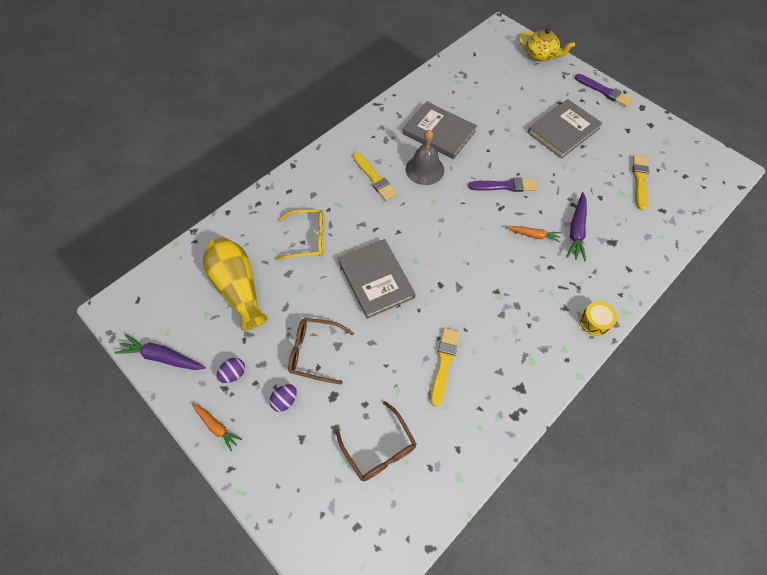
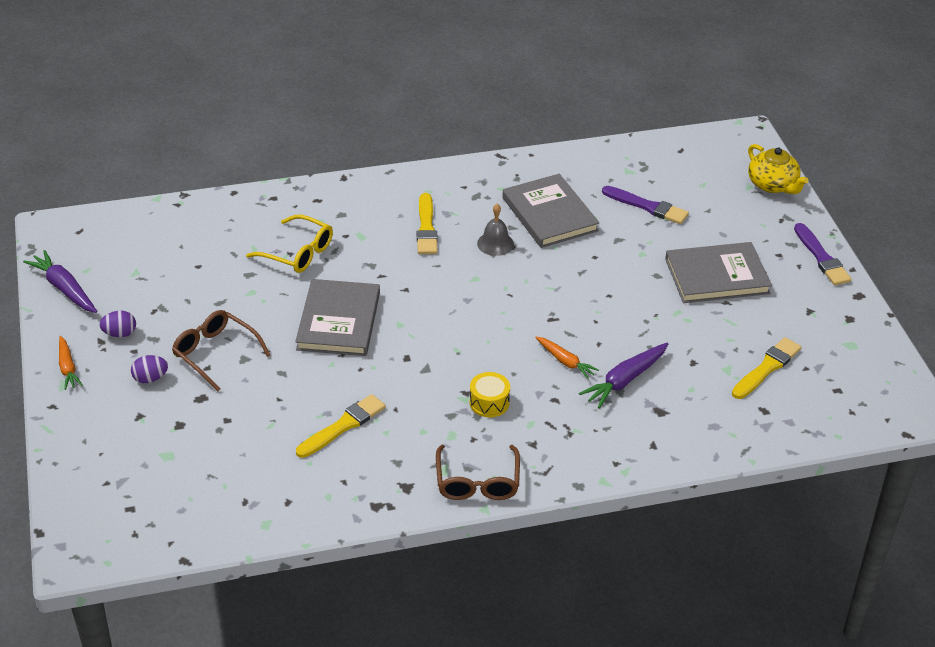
camera: 30 degrees right, 20 degrees down
yellow vase [203,237,268,331] -> none
brown glasses [336,401,416,481] -> brown glasses moved to [436,445,520,500]
grey bell [406,129,444,185] -> grey bell [477,204,514,256], size x0.66
purple brush [468,178,537,192] -> purple brush moved to [602,186,689,224]
yellow drum [580,301,617,336] -> yellow drum moved to [470,372,510,417]

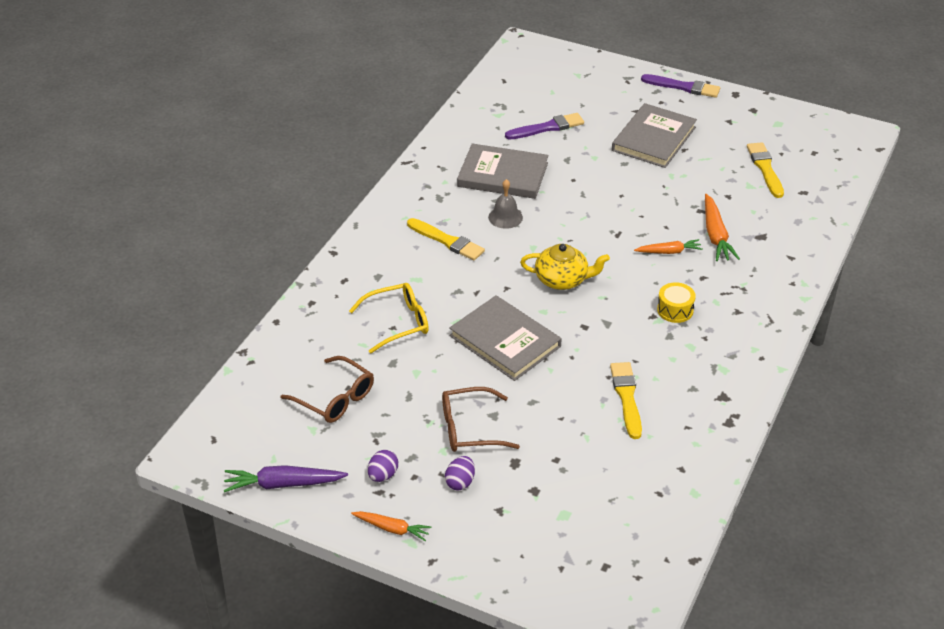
camera: 50 degrees left, 0 degrees up
brown glasses [436,445,520,500] -> brown glasses moved to [280,356,374,423]
purple carrot [579,343,668,408] -> orange carrot [705,194,740,261]
yellow teapot [748,144,809,194] -> yellow teapot moved to [520,244,610,290]

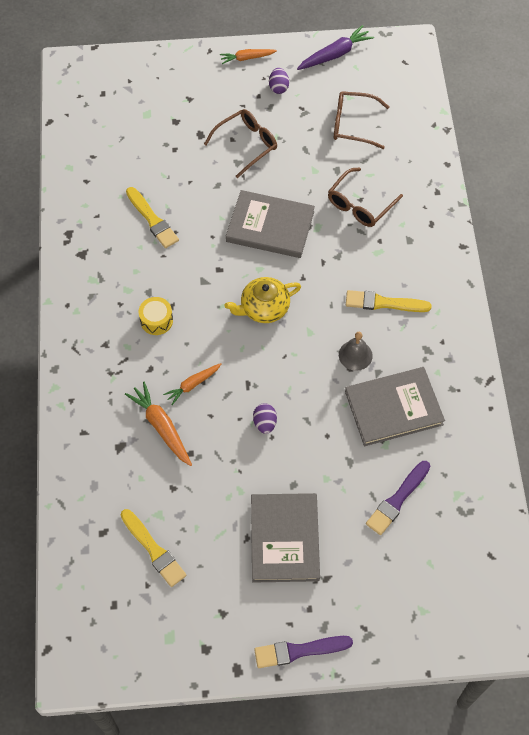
camera: 150 degrees right, 20 degrees up
yellow glasses [349,283,429,354] -> brown glasses [328,167,403,227]
purple egg [445,456,475,490] -> purple egg moved to [253,403,277,434]

